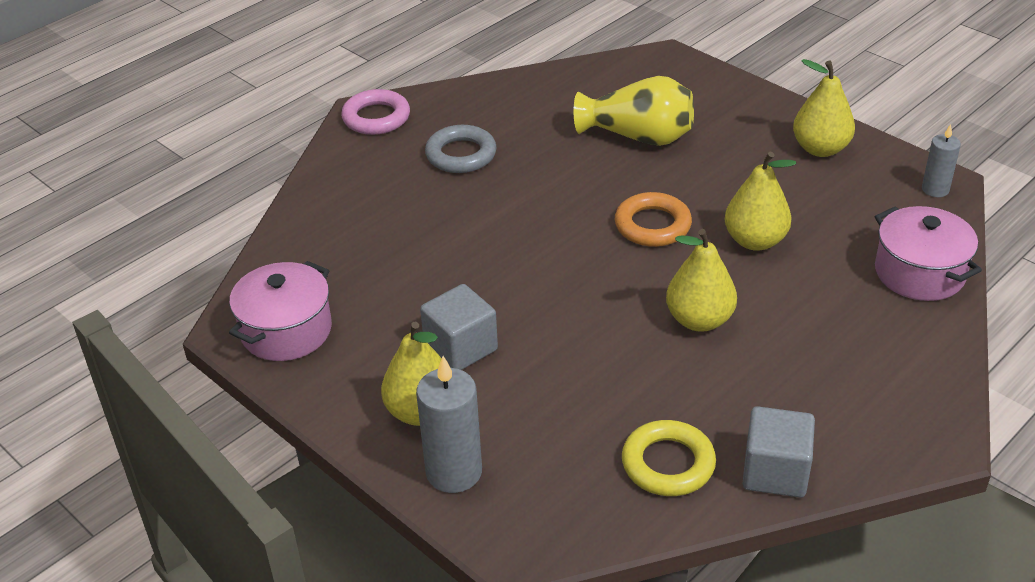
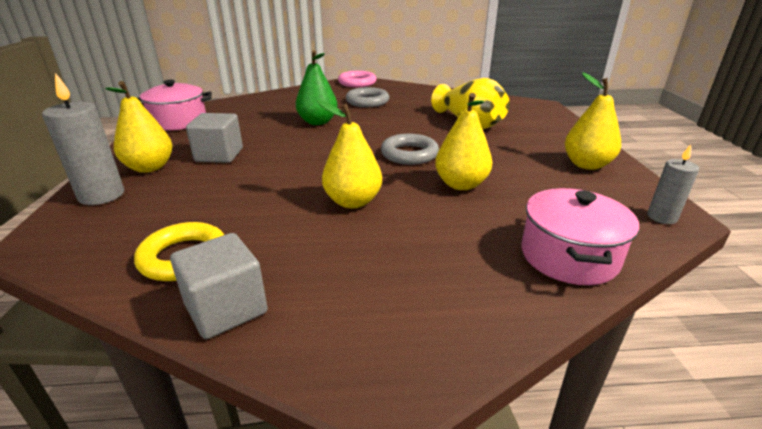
camera: 40 degrees right, 10 degrees down
orange ring [615,192,692,247] -> grey ring [381,134,439,165]
none -> green pear [296,50,338,125]

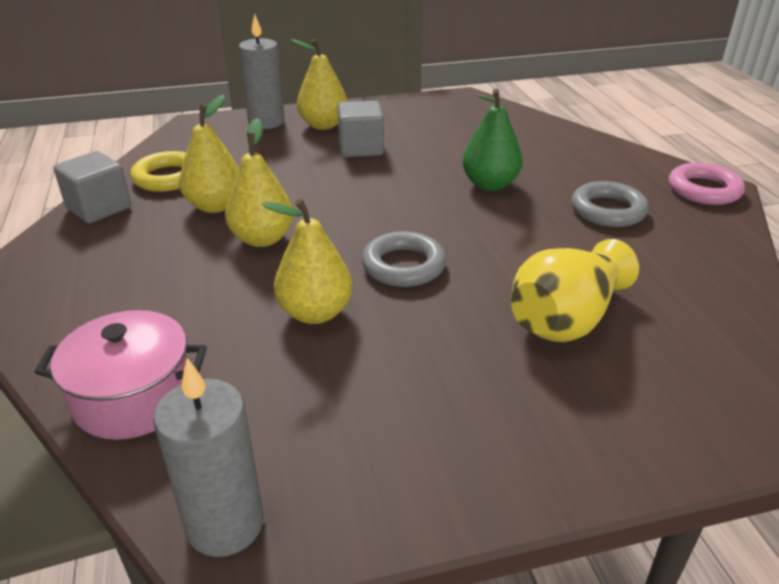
camera: 80 degrees right, 5 degrees up
pink pot [136,80,212,130] -> none
yellow pear [565,72,621,170] -> yellow pear moved to [179,95,239,213]
grey candle [647,145,699,224] -> grey candle [153,358,264,557], size x1.67

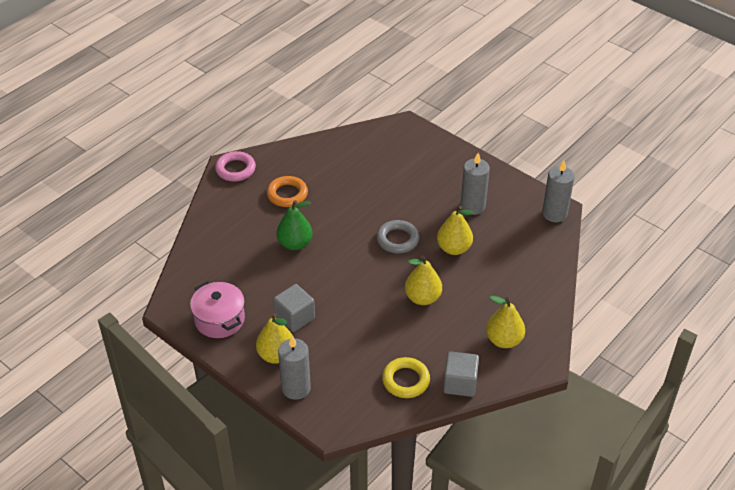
camera: 125 degrees left, 10 degrees up
pink pot [35,310,207,440] -> pink pot moved to [190,281,245,338]
yellow pear [179,95,239,213] -> yellow pear moved to [486,296,525,348]
yellow vase [511,239,639,342] -> none
grey ring [571,181,649,227] -> orange ring [267,176,308,207]
none -> grey candle [460,153,490,215]

